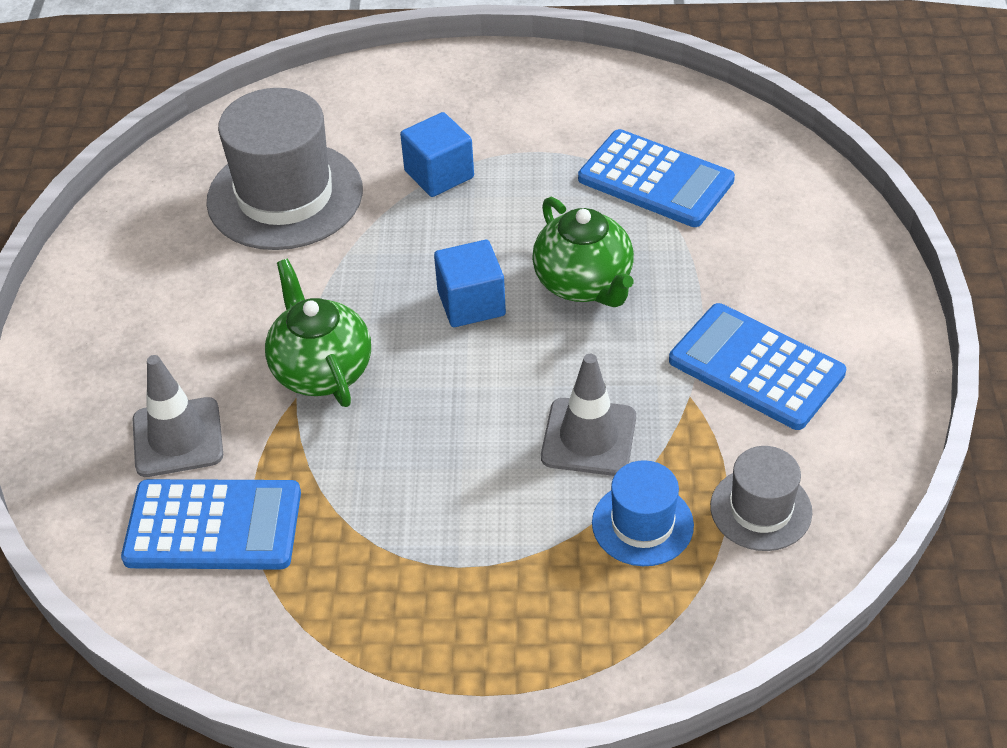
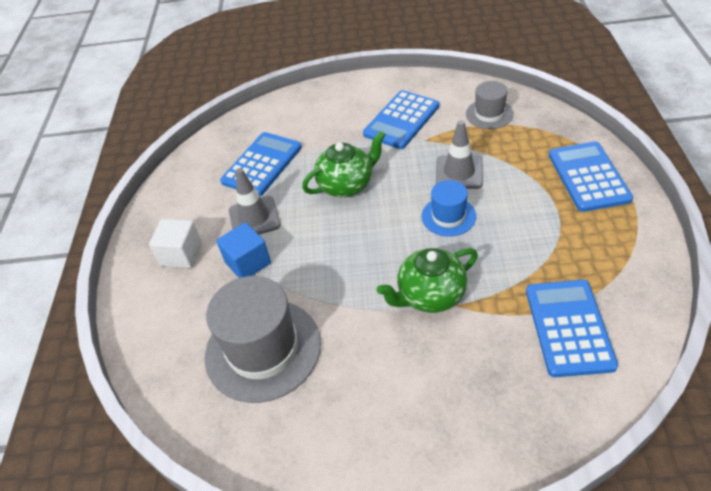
camera: 90 degrees left, 0 degrees up
grey traffic cone [133,355,223,477] -> grey traffic cone moved to [229,168,281,235]
blue cube [434,240,506,327] -> none
blue hat [592,460,694,566] -> blue hat moved to [422,180,476,237]
none -> white cube [149,219,202,268]
none -> blue calculator [549,141,633,212]

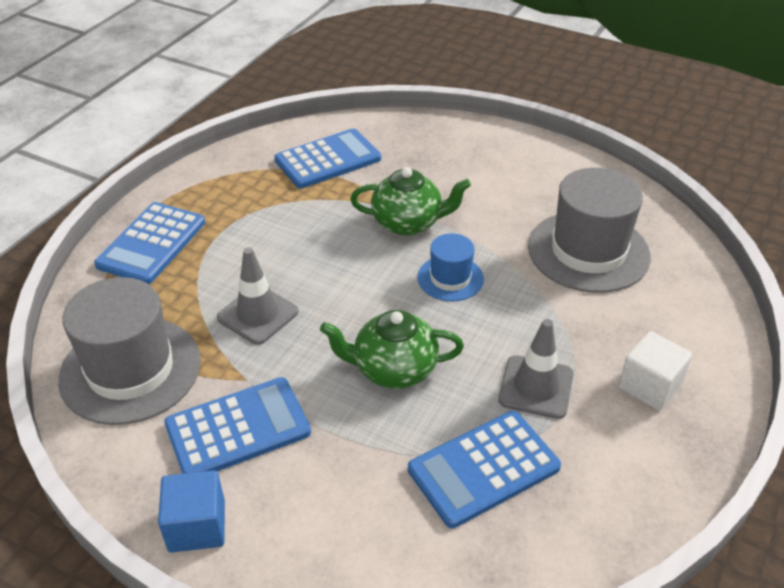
camera: 155 degrees left, 5 degrees down
blue cube [216,222,271,278] -> blue cube moved to [158,470,225,553]
blue hat [422,180,476,237] -> blue hat moved to [417,233,484,301]
grey hat [466,81,514,129] -> grey hat [58,277,201,425], size x1.88
blue calculator [526,280,618,377] -> blue calculator turned 150 degrees counterclockwise [274,129,381,189]

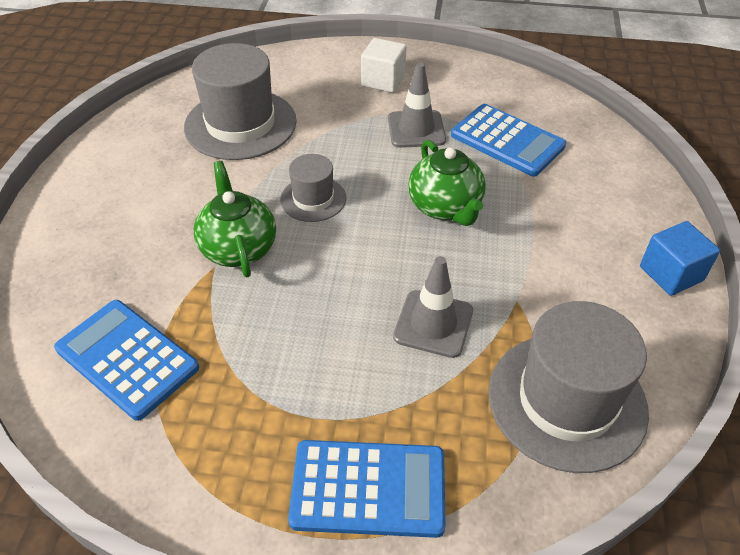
camera: 110 degrees left, 5 degrees up
blue calculator [164,377,311,474] -> none
blue hat [417,233,484,301] -> grey hat [280,154,346,222]

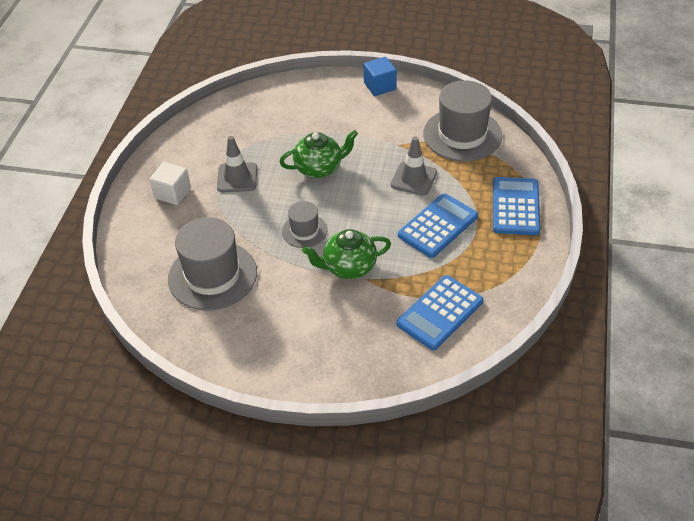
camera: 85 degrees left, 0 degrees up
blue calculator [451,104,566,177] -> blue calculator moved to [398,193,478,258]

